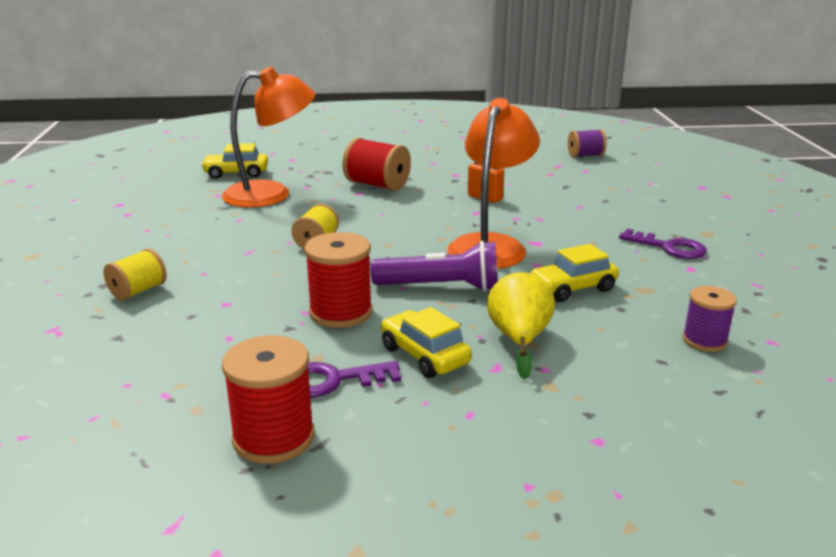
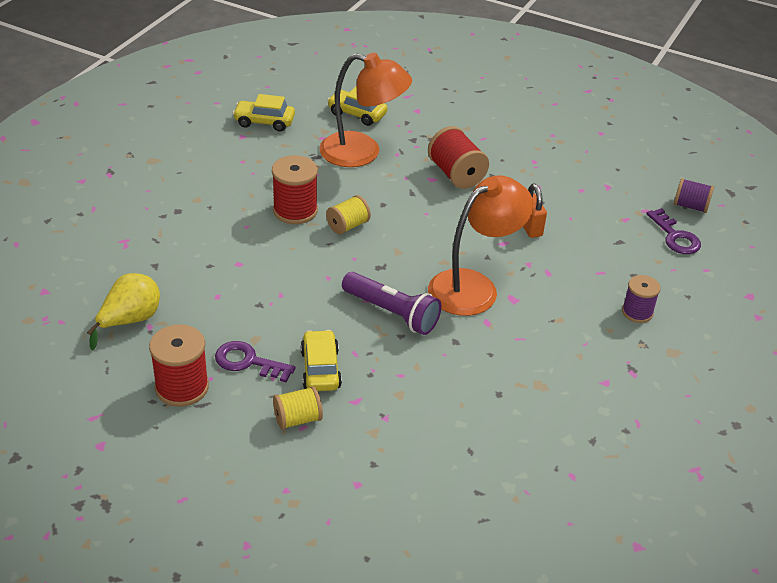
camera: 30 degrees right, 15 degrees up
yellow spool [104,249,167,301] -> yellow spool moved to [273,386,323,430]
red spool [304,232,372,328] -> red spool moved to [272,155,318,224]
yellow pear [487,272,555,380] -> yellow pear moved to [87,273,160,350]
yellow car [530,244,619,302] -> yellow car moved to [233,94,295,132]
purple key [619,228,707,259] -> purple key moved to [646,208,701,254]
purple spool [682,286,737,352] -> purple spool moved to [622,275,660,323]

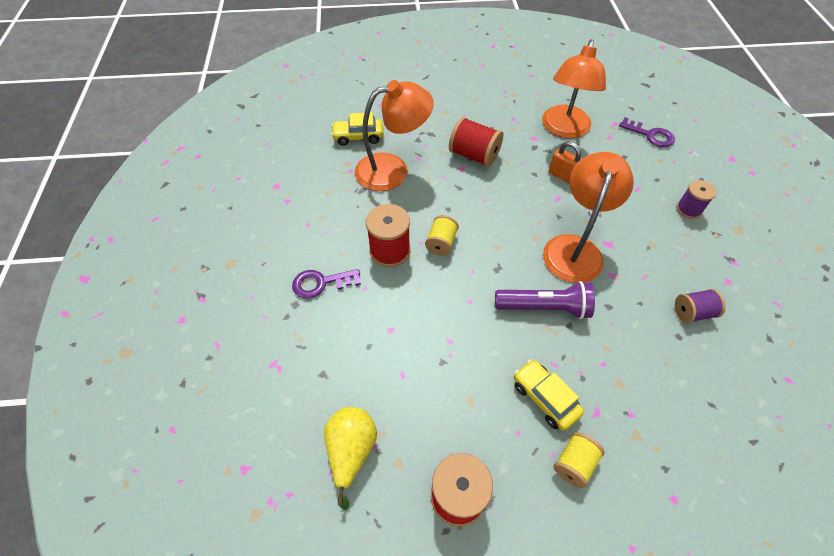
camera: 30 degrees left, 15 degrees up
purple key [215,341,296,382] -> purple key moved to [292,269,361,299]
yellow car [233,94,295,132] -> none
purple spool [674,178,714,213] -> purple spool moved to [675,289,726,323]
none -> orange lamp [542,39,606,138]

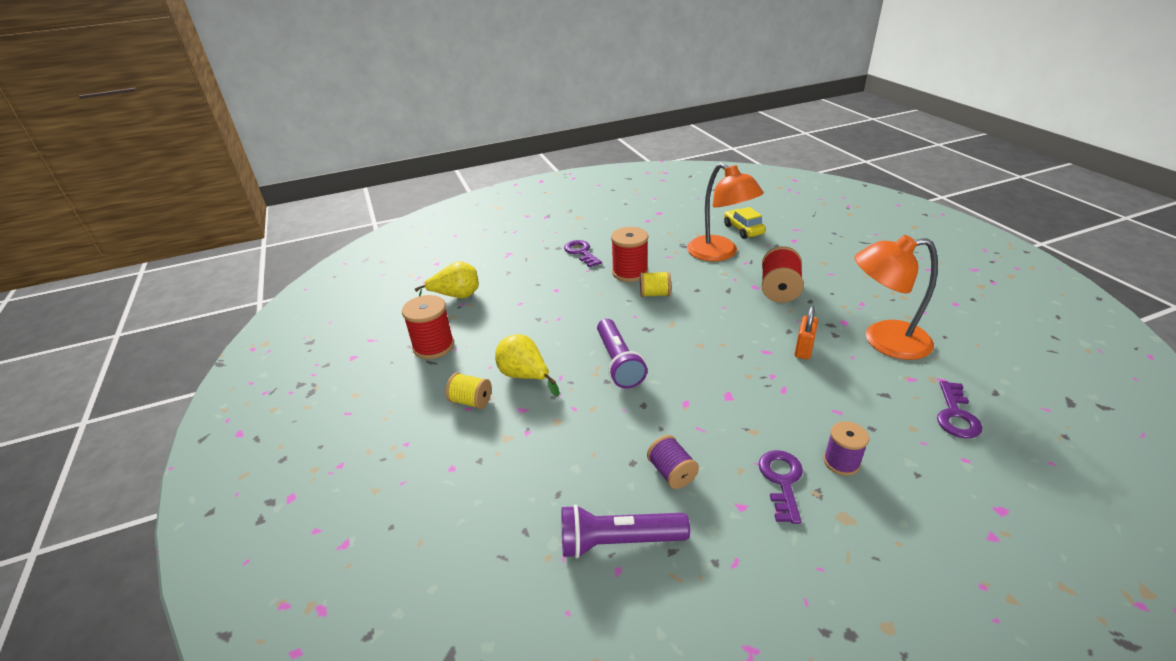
camera: 75 degrees right, 20 degrees down
yellow car [514,359,584,431] -> yellow pear [495,334,559,396]
orange lamp [543,152,634,283] -> none
none -> purple flashlight [561,504,690,558]
none -> purple key [758,450,803,524]

